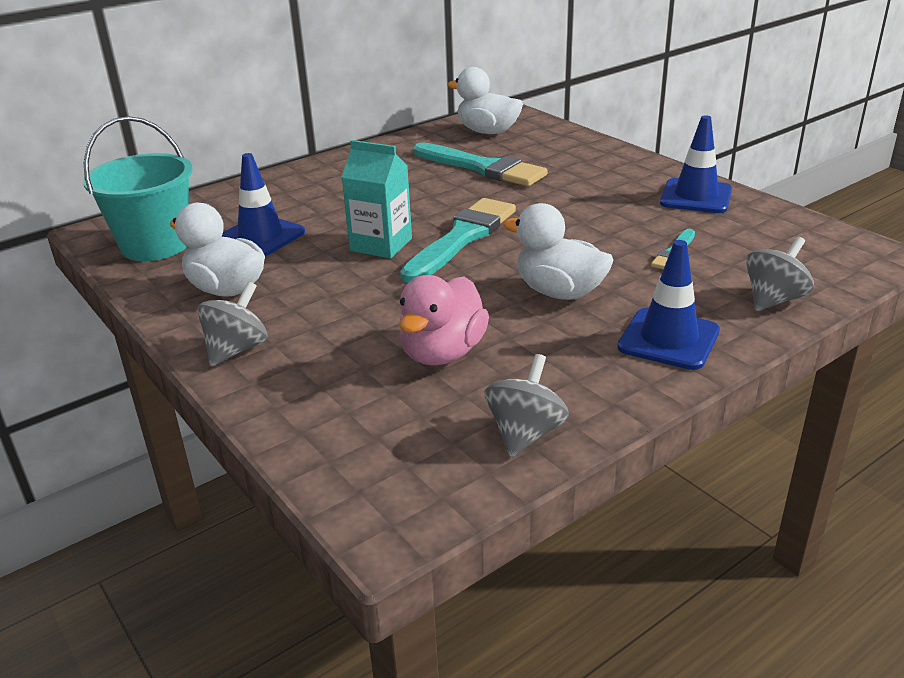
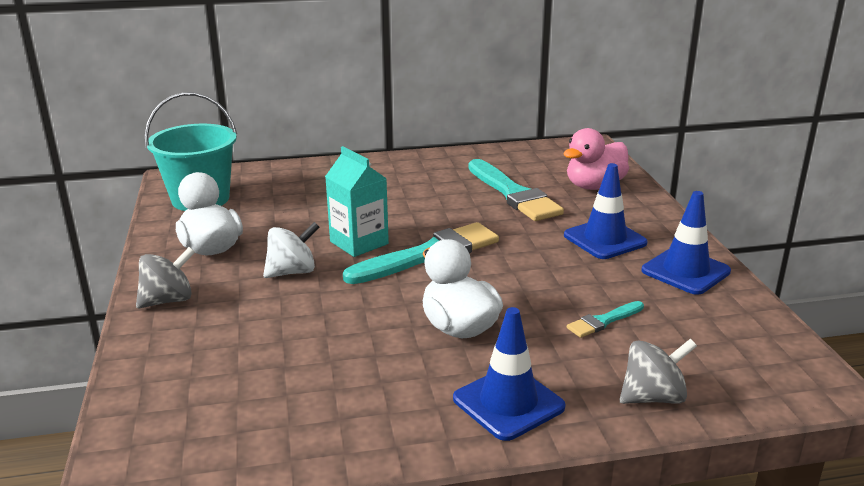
camera: 25 degrees right, 5 degrees down
blue traffic cone [222,153,305,256] -> blue traffic cone moved to [564,163,648,259]
pink duck [399,275,489,366] -> pink duck moved to [564,128,629,190]
white duck [447,67,523,134] -> none
grey spinning top [485,354,569,458] -> none
none -> white spinning top [263,222,320,278]

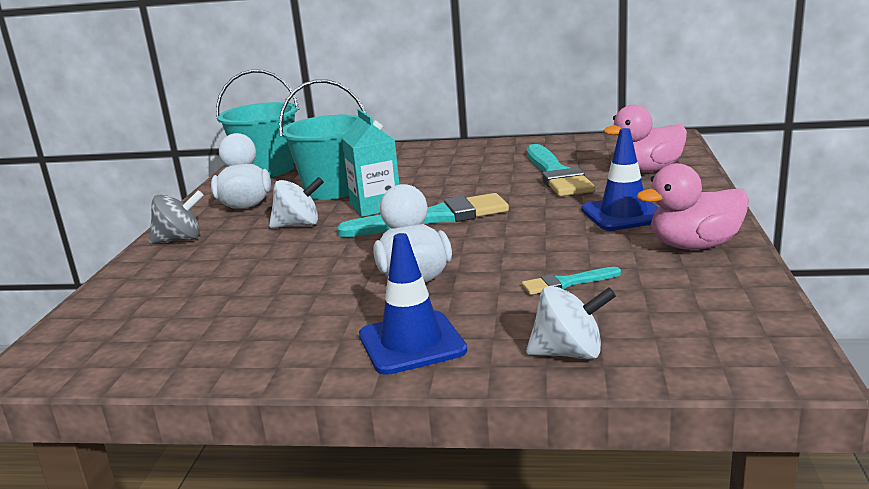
camera: 20 degrees right, 5 degrees down
grey spinning top [619,339,697,404] -> white spinning top [526,286,616,360]
blue traffic cone [642,191,731,295] -> pink duck [636,163,749,250]
none -> turquoise bucket [279,79,367,200]

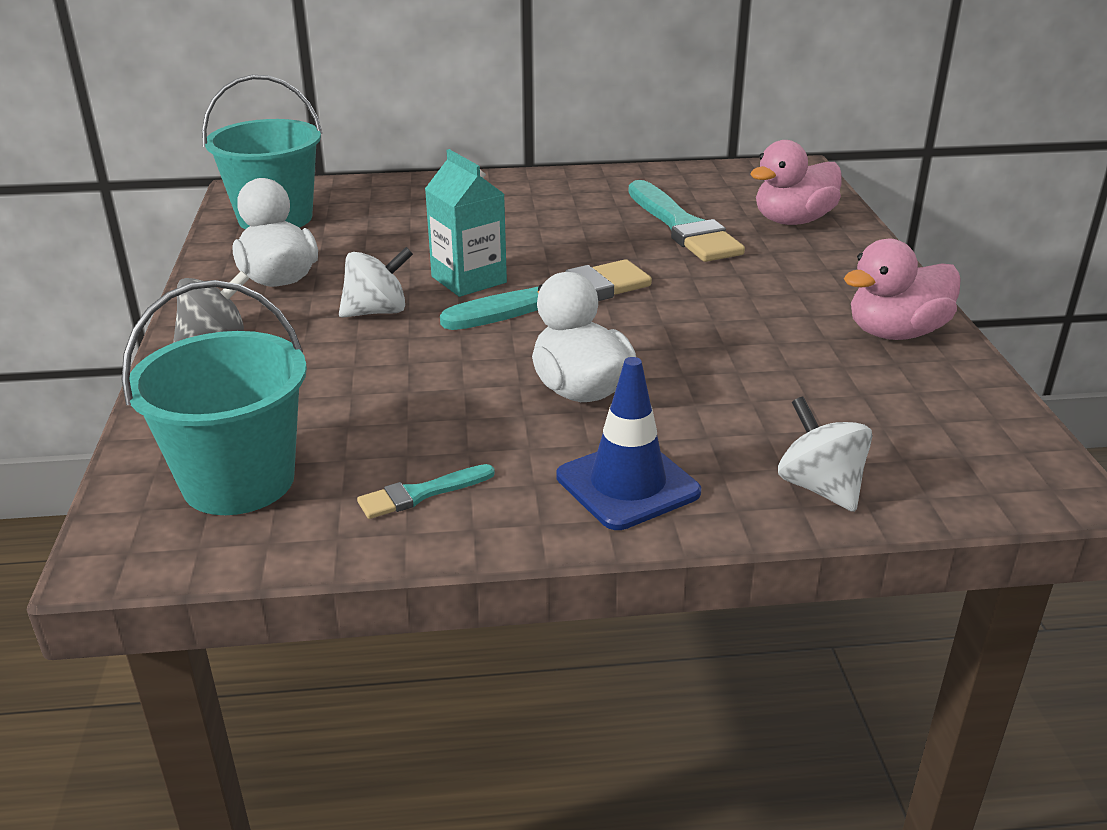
camera: 15 degrees left, 10 degrees up
turquoise bucket [279,79,367,200] -> turquoise bucket moved to [121,280,307,515]
turquoise brush [522,267,621,295] -> turquoise brush moved to [357,464,495,519]
white spinning top [526,286,616,360] -> white spinning top turned 105 degrees counterclockwise [778,397,872,512]
blue traffic cone [581,128,659,231] -> none

